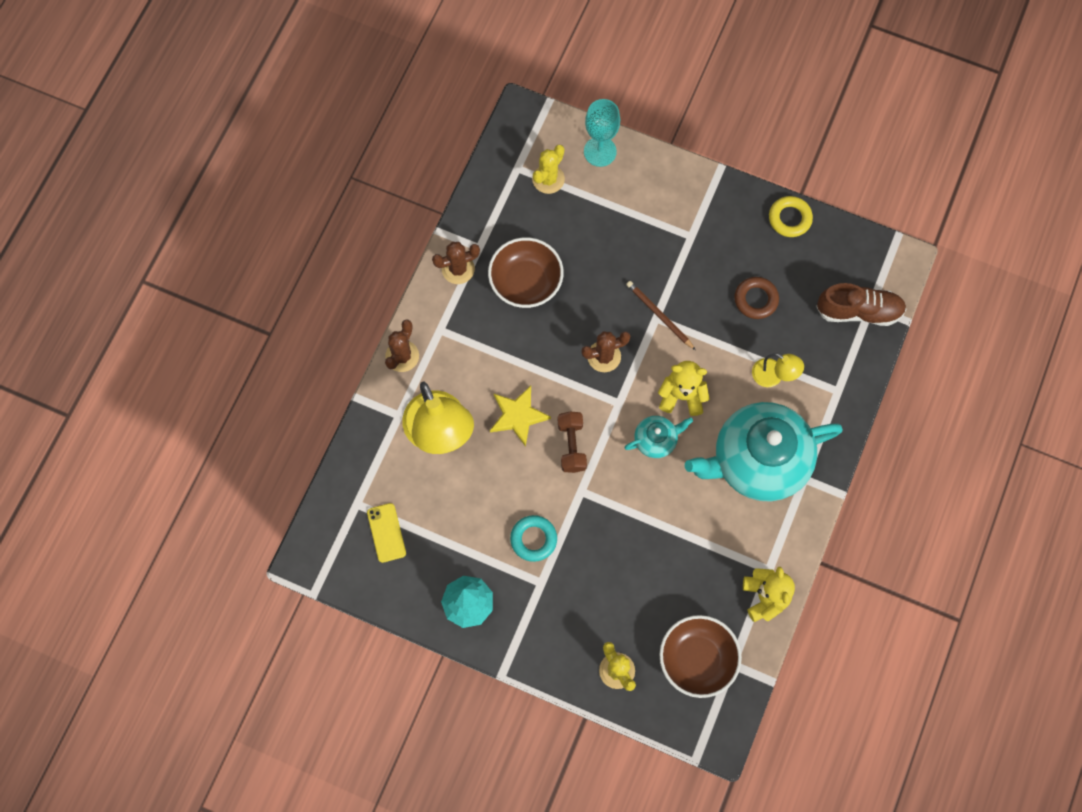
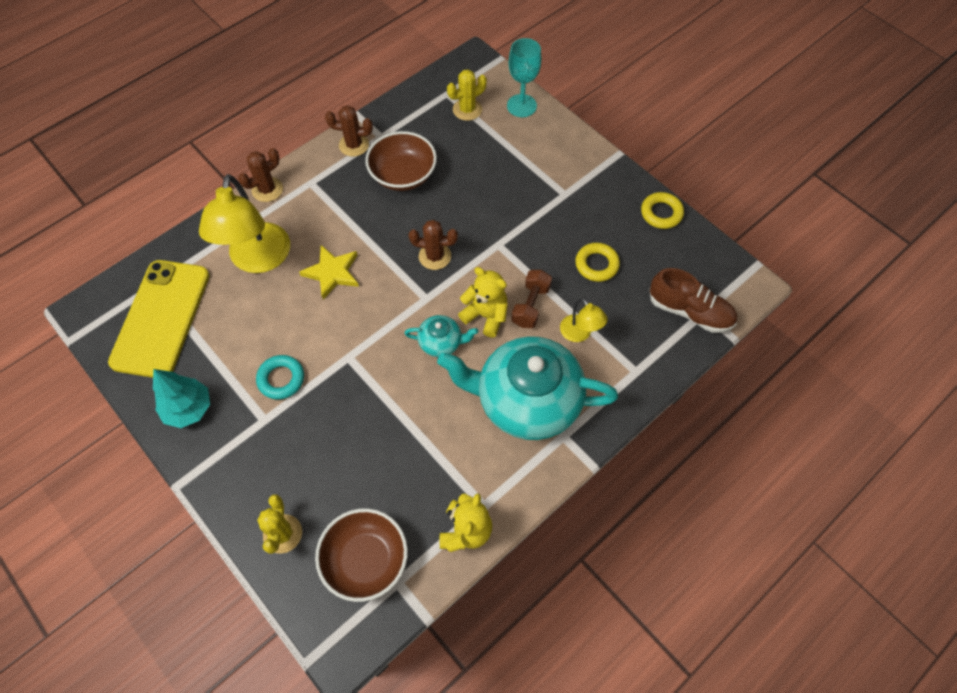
camera: 25 degrees right, 10 degrees down
yellow phone [367,503,406,563] -> yellow phone [108,260,210,378], size x2.28
brown dumbbell [558,411,587,473] -> brown dumbbell moved to [511,270,552,328]
brown pencil [626,281,696,350] -> none
brown ring [734,277,779,319] -> yellow ring [575,243,620,282]

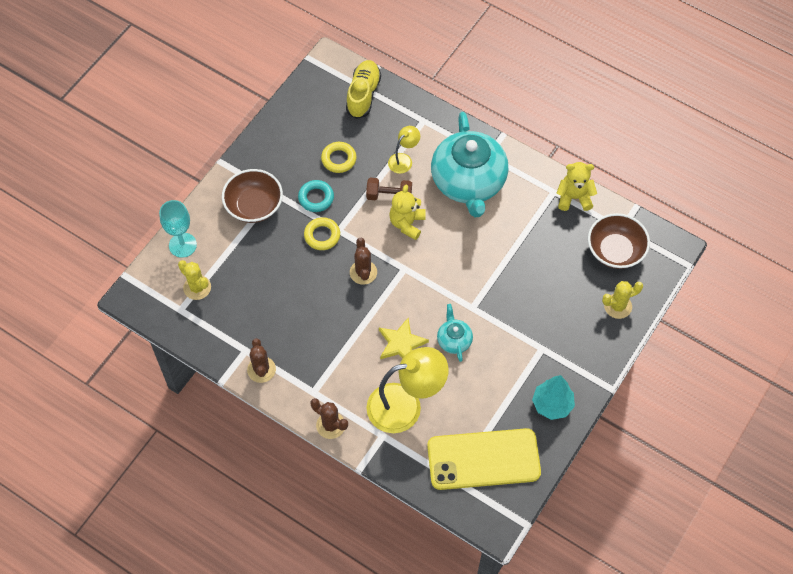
camera: 105 degrees left, 0 degrees up
turquoise ring [256,355,304,400] -> turquoise ring moved to [298,180,334,212]
brown bowl [365,131,437,191] -> brown bowl moved to [222,169,283,223]
turquoise teapot [404,315,478,357] -> turquoise teapot moved to [437,304,473,362]
yellow ring [641,192,684,229] -> yellow ring moved to [304,217,340,250]
brown shoe [649,268,737,333] -> yellow shoe [346,60,381,119]

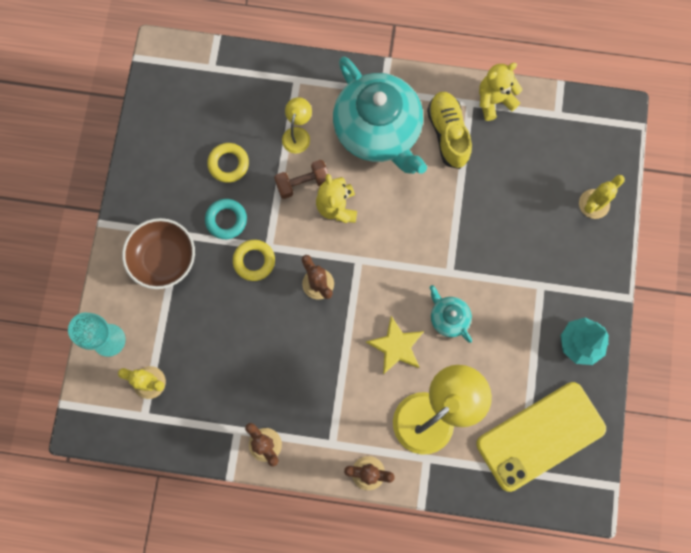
camera: 25 degrees left, 15 degrees up
yellow shoe [346,60,381,119] -> yellow shoe moved to [427,92,472,169]
brown bowl [588,213,650,269] -> none

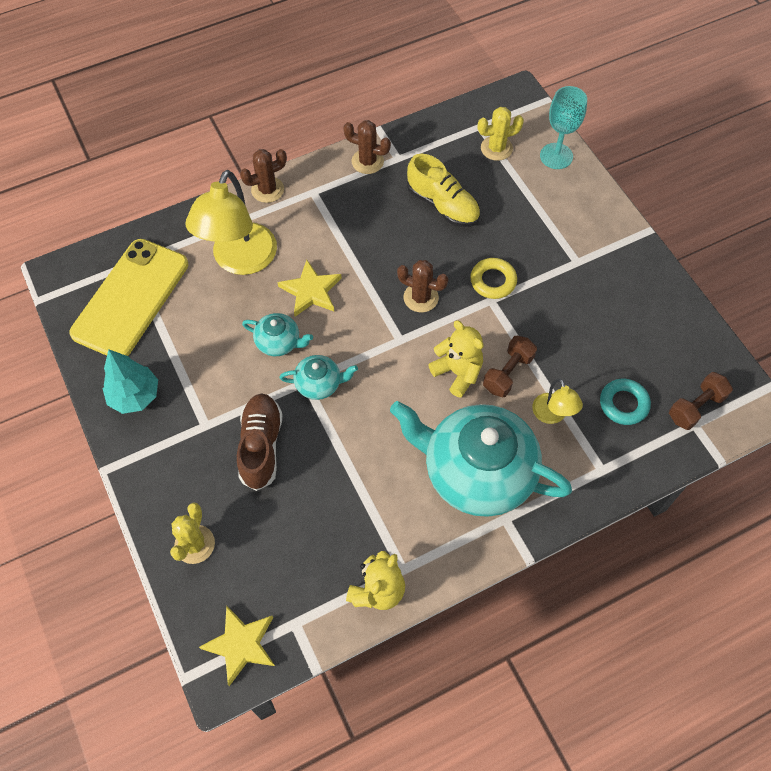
camera: 145 degrees right, 15 degrees down
brown bowl [122,218,195,289] -> none
turquoise ring [205,199,247,239] -> turquoise ring moved to [600,379,651,425]
yellow ring [207,143,249,183] -> none
yellow shoe [427,92,472,169] -> yellow shoe moved to [407,154,480,227]
none -> yellow star [199,605,275,686]
none -> brown shoe [237,394,283,491]
none -> turquoise teapot [280,355,358,400]
none -> brown dumbbell [669,372,733,430]

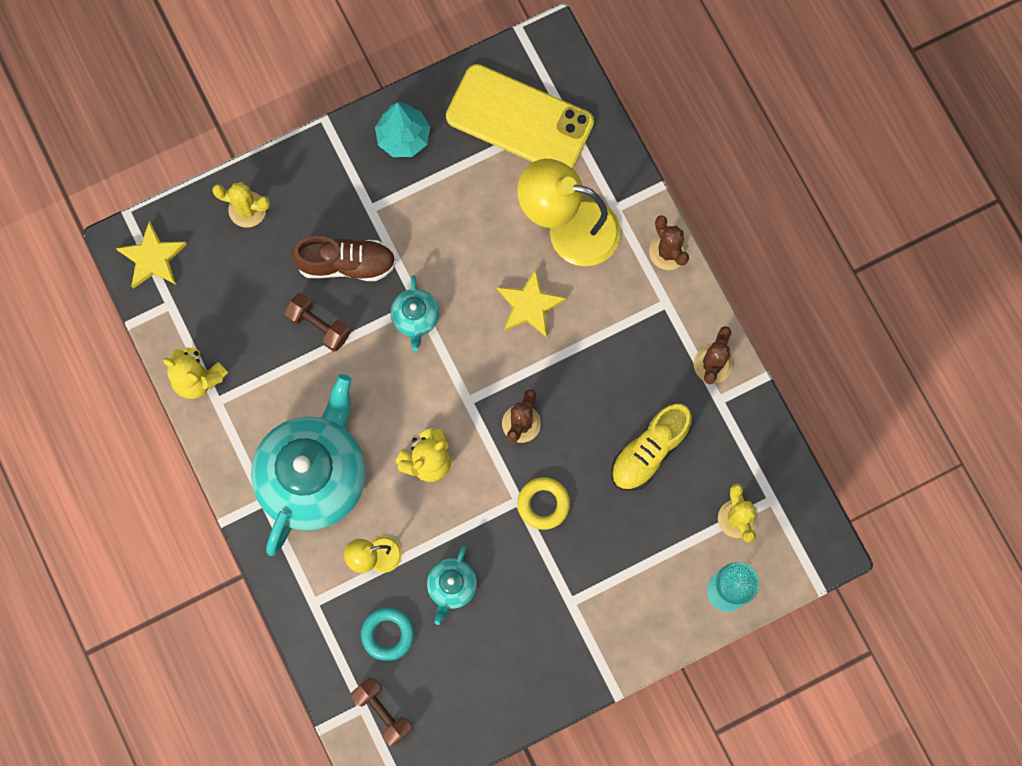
camera: 90 degrees right, 15 degrees up
turquoise teapot [242,313,313,356] -> turquoise teapot moved to [427,546,477,625]
brown dumbbell [483,336,537,397] -> brown dumbbell moved to [284,293,351,352]

